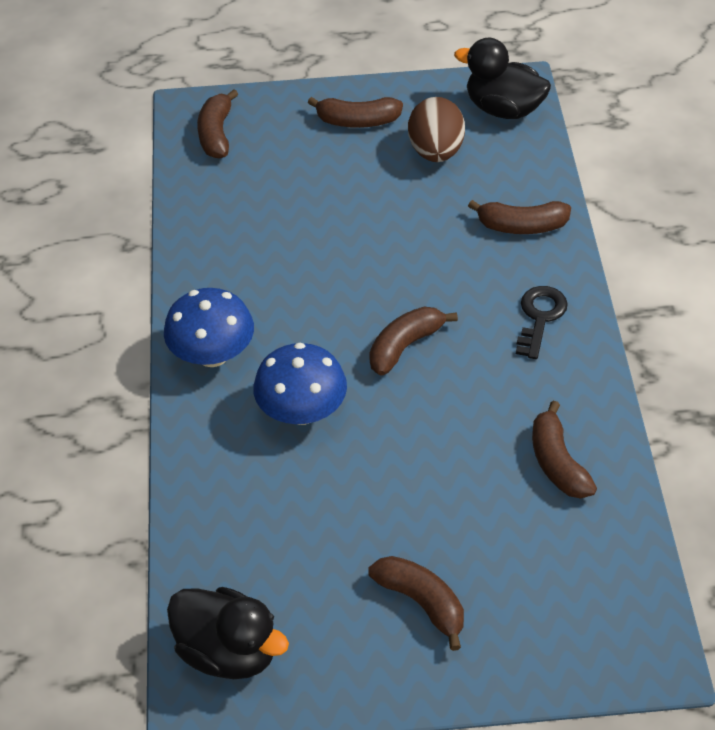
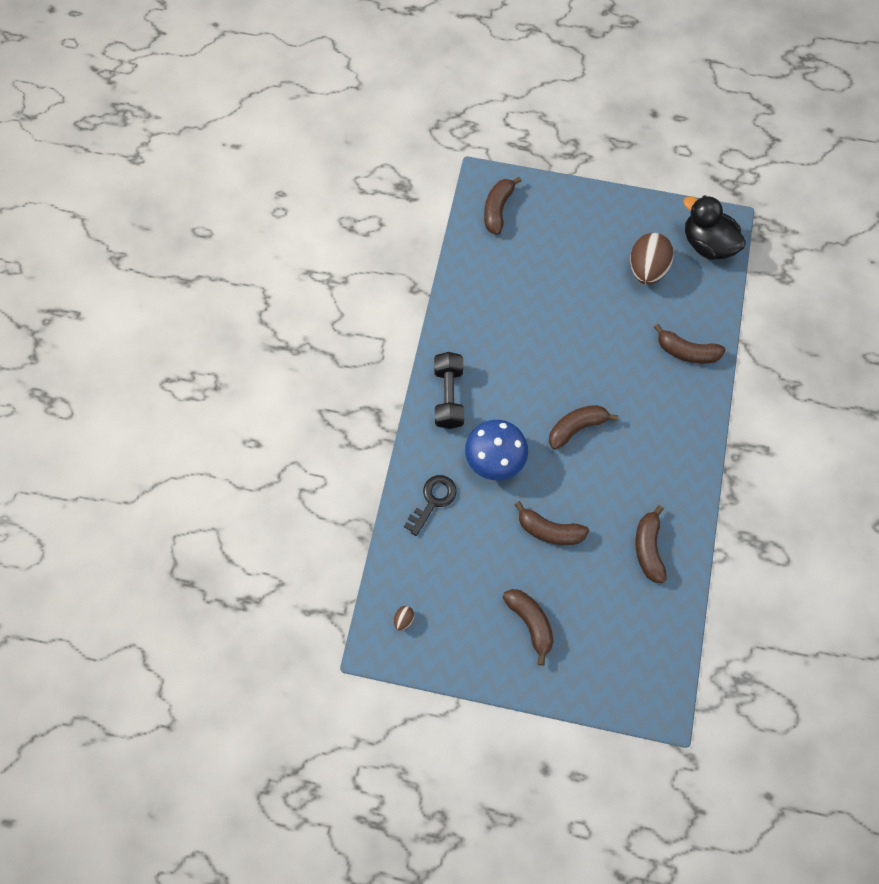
camera: 15 degrees right, 20 degrees up
blue mushroom [164,288,254,367] -> black dumbbell [434,352,464,429]
black duck [167,587,289,679] -> brown egg [394,606,414,631]
brown banana [308,97,403,128] -> brown banana moved to [514,501,589,545]
black key [516,286,568,359] -> black key moved to [404,475,457,536]

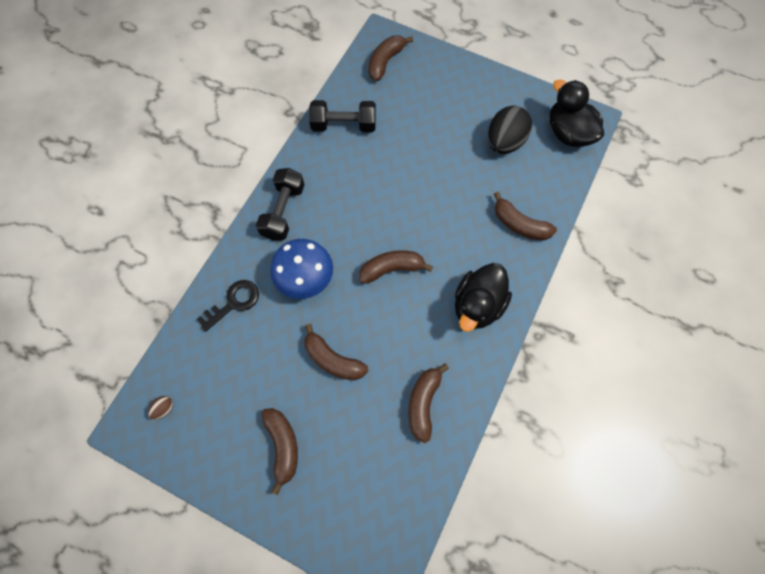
camera: 15 degrees right, 0 degrees up
brown egg [630,233,673,285] -> black egg [488,106,532,154]
none -> black dumbbell [309,100,376,133]
none -> black duck [455,263,512,332]

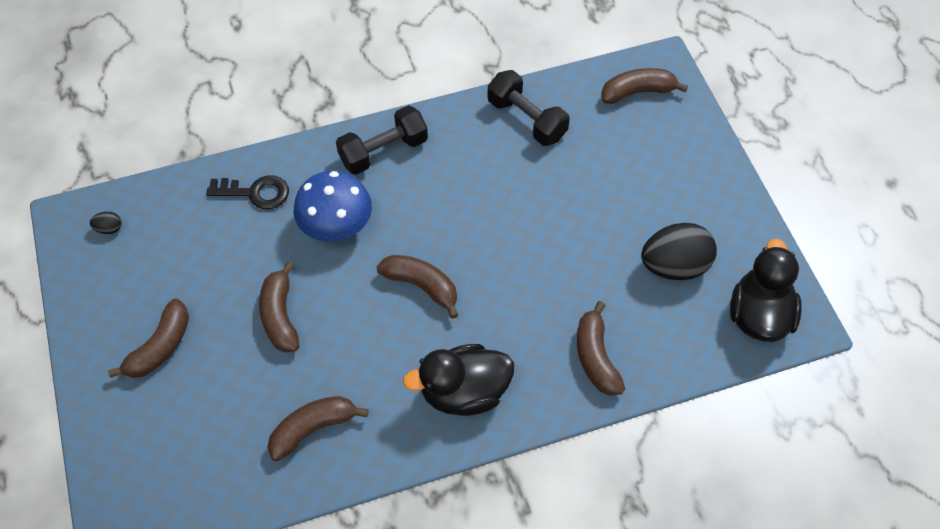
camera: 45 degrees right, 10 degrees down
brown egg [148,396,173,420] -> black egg [90,212,121,234]

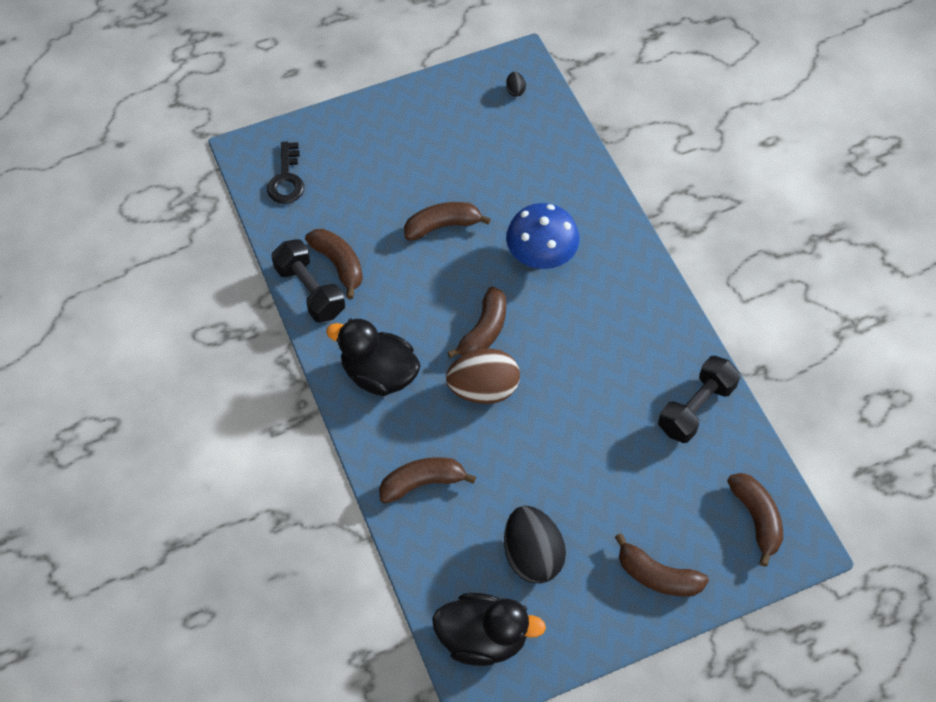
camera: 85 degrees right, 0 degrees up
brown banana [108,299,189,378] -> brown banana moved to [615,533,709,597]
black key [206,175,289,209] -> black key moved to [267,142,304,204]
black dumbbell [336,106,428,175] -> black dumbbell moved to [271,239,345,323]
black duck [403,344,514,416] -> black duck turned 45 degrees counterclockwise [326,318,421,396]
none -> brown egg [446,348,520,404]

